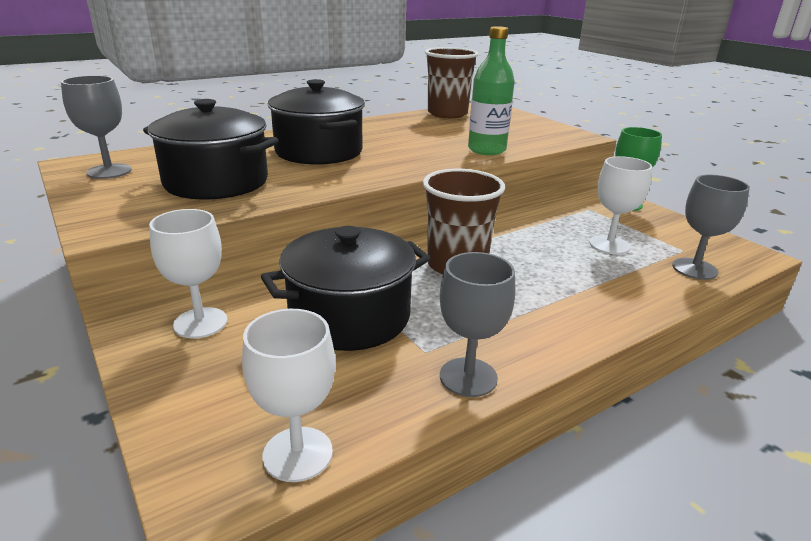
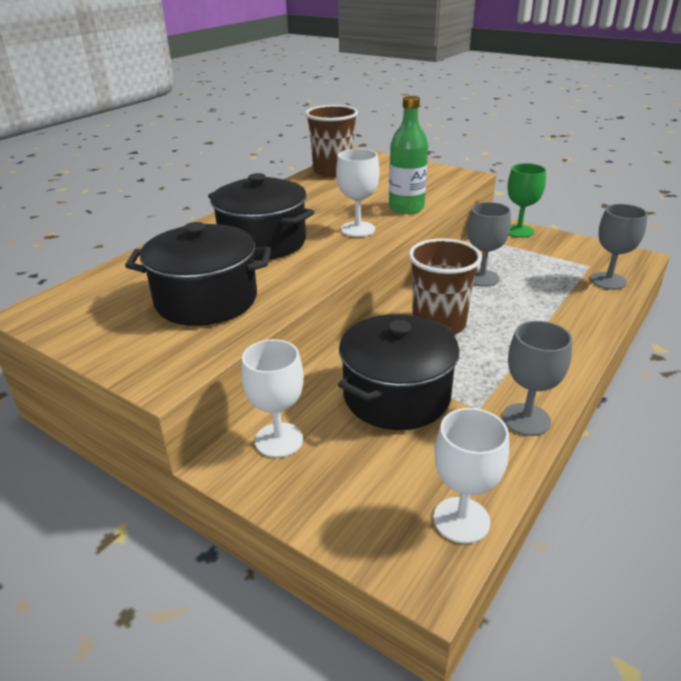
camera: 20 degrees left, 5 degrees up
grey goblet [61,76,132,179] -> grey goblet moved to [467,202,511,287]
white goblet [589,156,652,254] -> white goblet moved to [336,149,380,237]

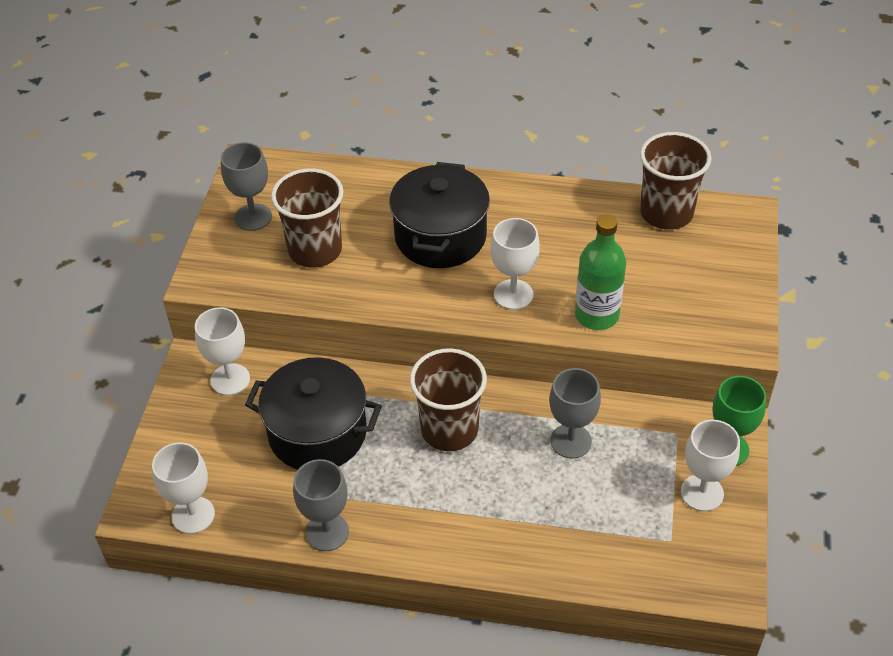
camera: 65 degrees right, 15 degrees up
black pot [125,222,271,326] -> brown cup [271,168,344,268]
grey goblet [590,204,648,290] -> grey goblet moved to [221,142,272,231]
none -> white goblet [681,420,740,511]

